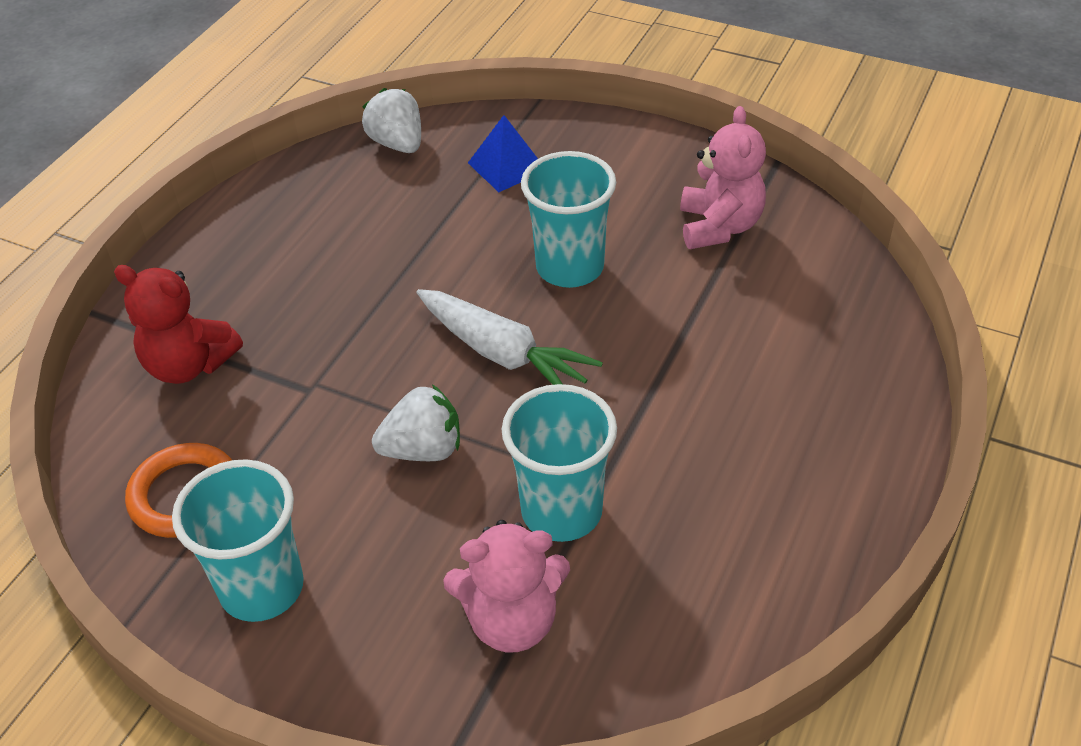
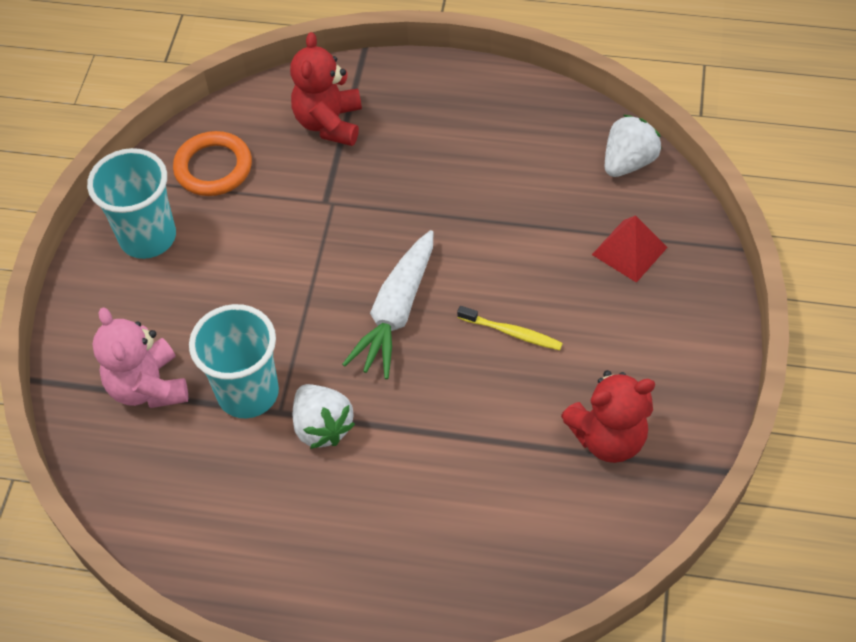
camera: 75 degrees right, 10 degrees up
white strawberry [372,384,460,461] -> white strawberry moved to [293,384,355,449]
blue pyramid [468,115,538,192] -> red pyramid [592,215,668,283]
turquoise cup [521,151,616,288] -> yellow toothbrush [457,306,563,350]
pink teddy bear [680,106,766,249] -> red teddy bear [561,370,655,463]

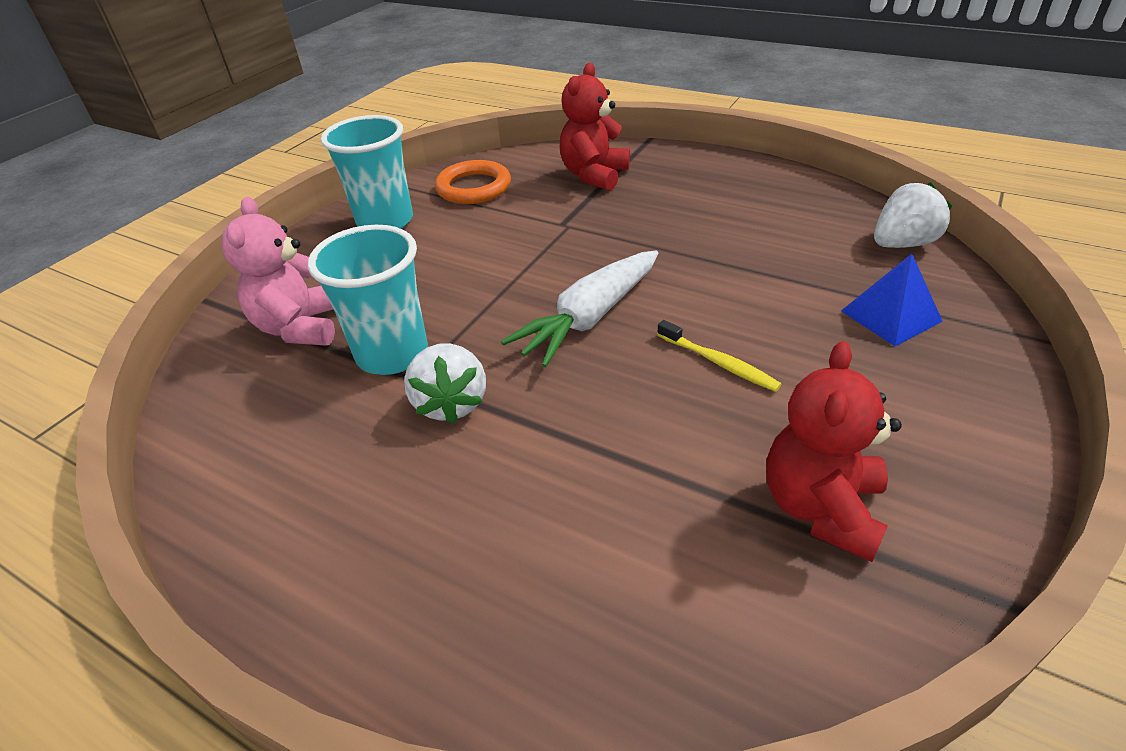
camera: 20 degrees right, 15 degrees down
red teddy bear [561,370,655,463] -> red teddy bear turned 105 degrees clockwise [766,341,902,562]
red pyramid [592,215,668,283] -> blue pyramid [841,254,943,346]

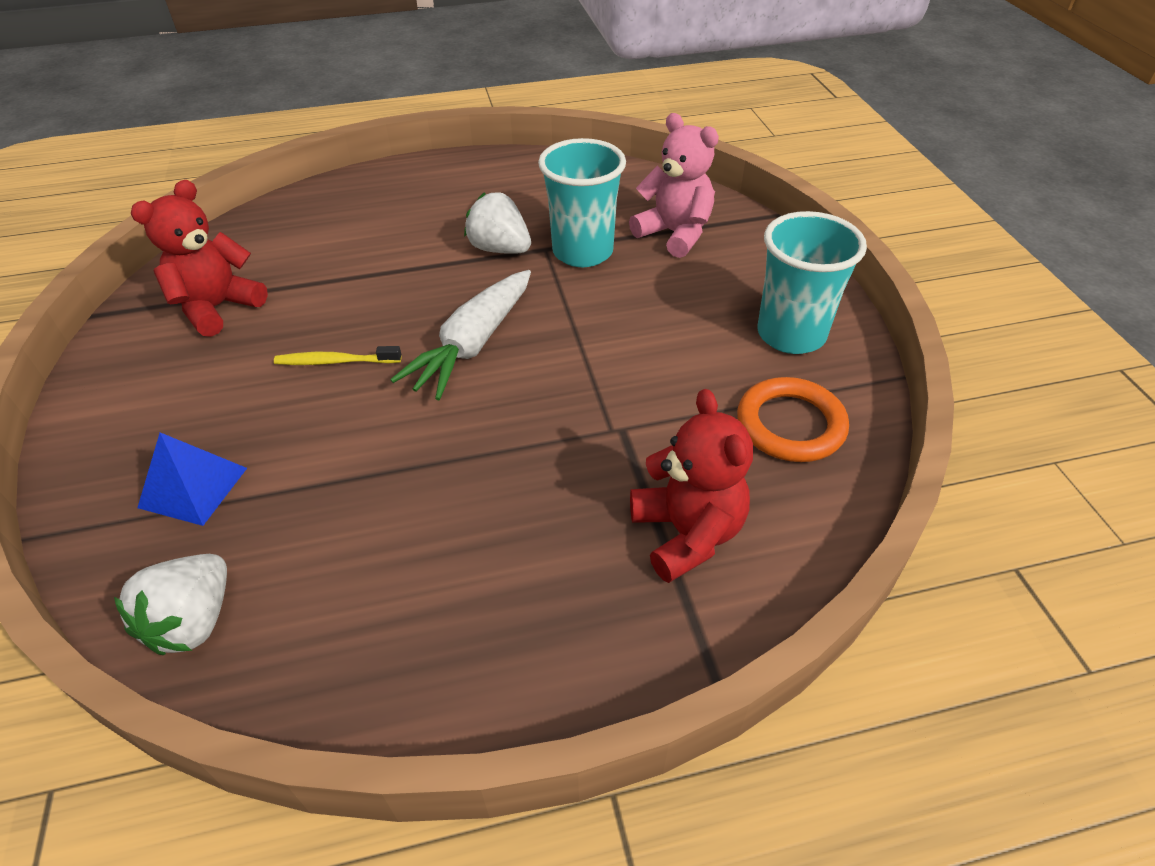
camera: 135 degrees right, 5 degrees up
white carrot [501,251,659,367] -> white carrot turned 150 degrees counterclockwise [390,270,531,400]
red teddy bear [766,341,902,562] -> red teddy bear turned 120 degrees counterclockwise [131,180,268,337]

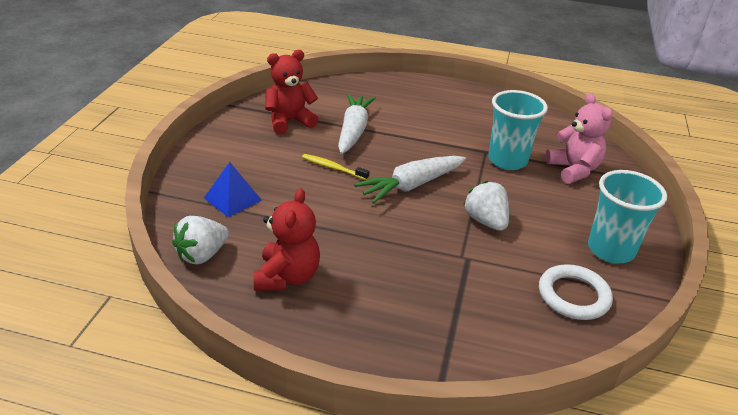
camera: 25 degrees right, 10 degrees down
white strawberry [464,192,531,254] -> white strawberry moved to [463,181,509,231]
red teddy bear [630,389,753,583] -> red teddy bear moved to [253,188,320,291]
orange ring [737,377,849,462] -> white ring [539,264,613,320]
none -> white carrot [338,94,376,154]

